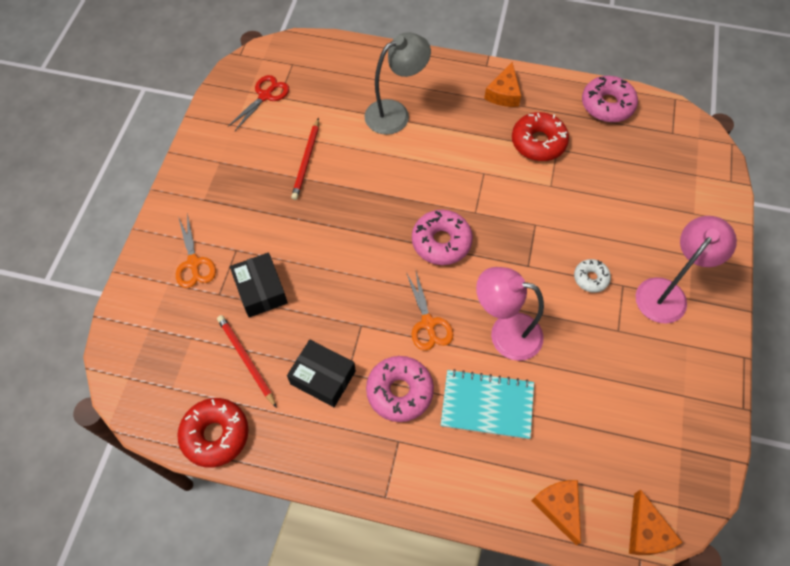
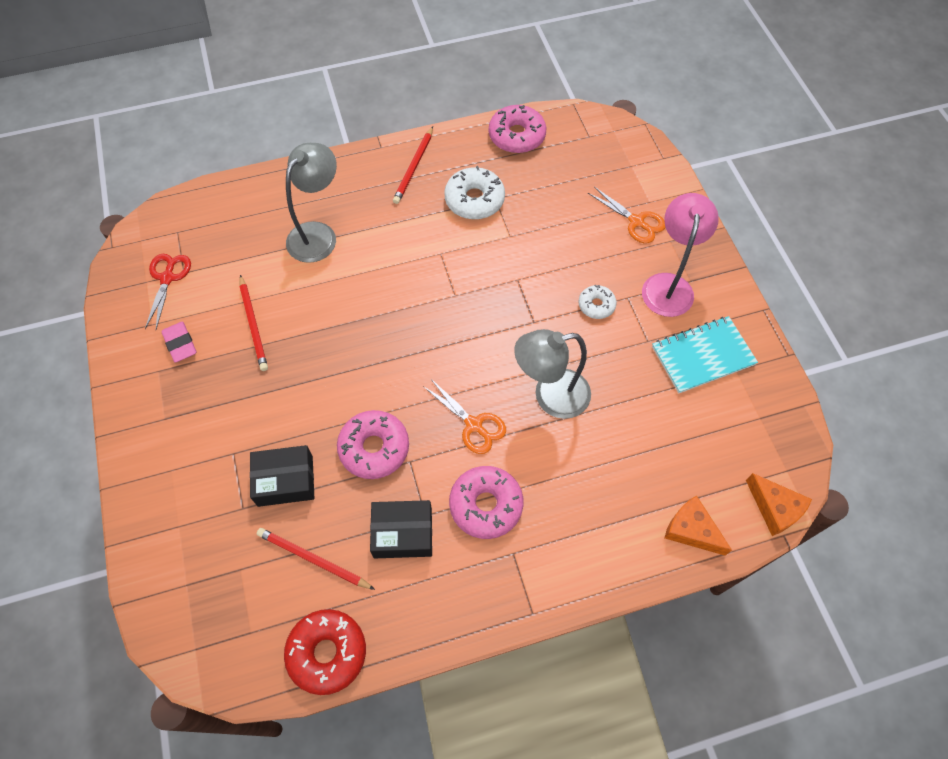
camera: 30 degrees left, 0 degrees up
orange scissors [176,213,216,288] -> orange scissors moved to [588,187,665,243]
black box [230,252,288,318] -> black box turned 45 degrees counterclockwise [250,445,315,507]
pink donut [412,210,473,265] -> pink donut moved to [337,410,409,479]
turquoise notebook [441,369,534,439] -> turquoise notebook moved to [652,316,758,393]
pink lamp [476,267,544,361] -> grey lamp [514,329,591,419]
orange cheese [484,62,521,107] -> red pencil [393,127,433,204]
red donut [512,112,569,161] -> white donut [444,166,505,219]
none -> pink eraser [161,322,196,363]

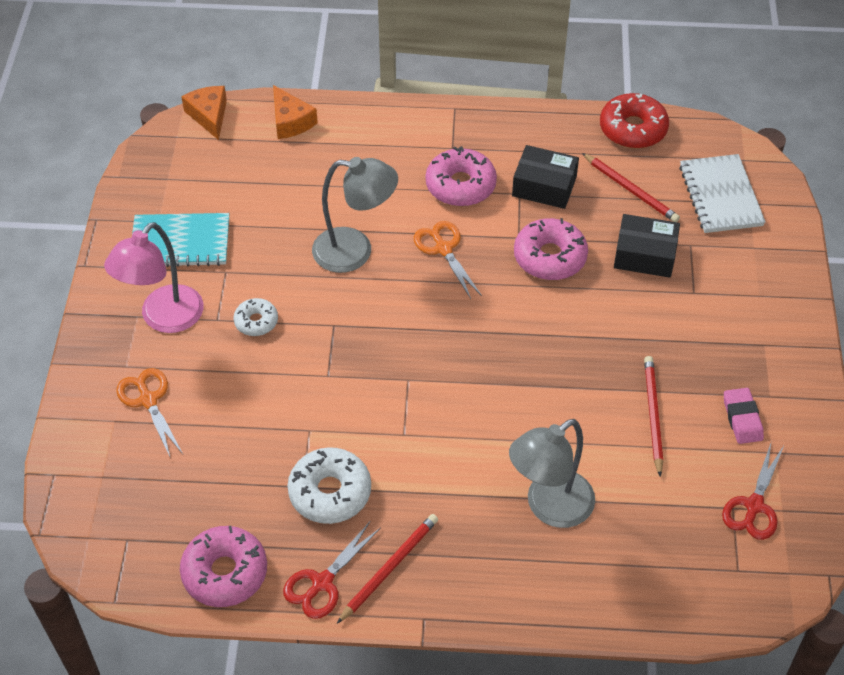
camera: 160 degrees left, 10 degrees down
none -> red scissors [283,522,381,619]
none -> white notebook [679,154,766,233]

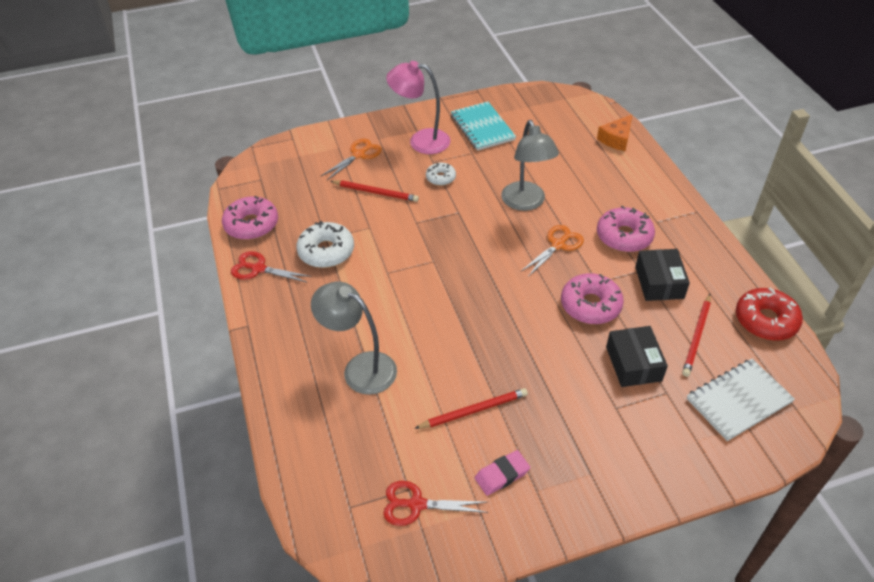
camera: 70 degrees right, 5 degrees down
orange cheese [181,86,227,140] -> none
red pencil [337,514,438,624] -> red pencil moved to [330,180,419,202]

